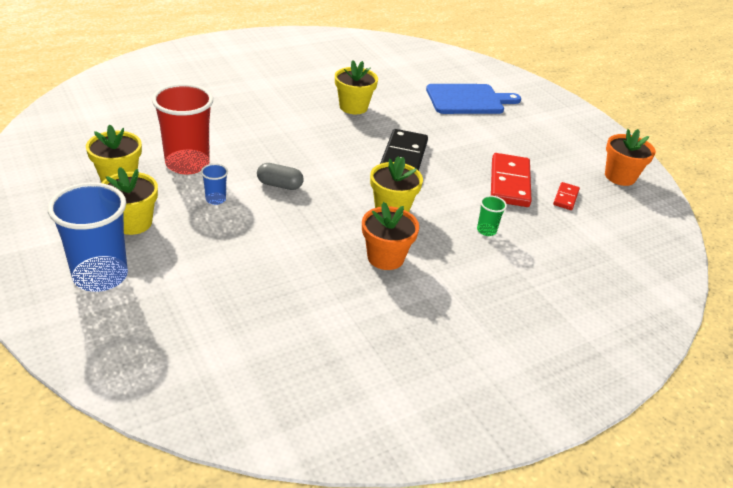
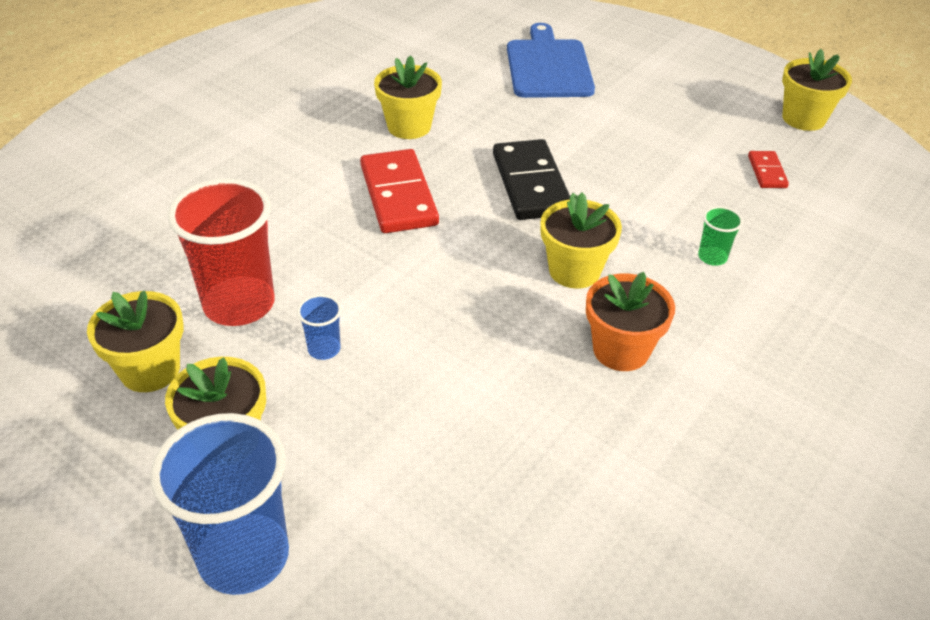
camera: 20 degrees left, 5 degrees up
grey capsule [257,163,304,190] -> none
blue cutting board [426,84,521,114] -> blue cutting board turned 60 degrees counterclockwise [507,23,595,98]
red domino [491,153,532,207] -> red domino moved to [360,149,439,233]
orange flower pot [605,129,656,186] -> yellow flower pot [782,49,852,131]

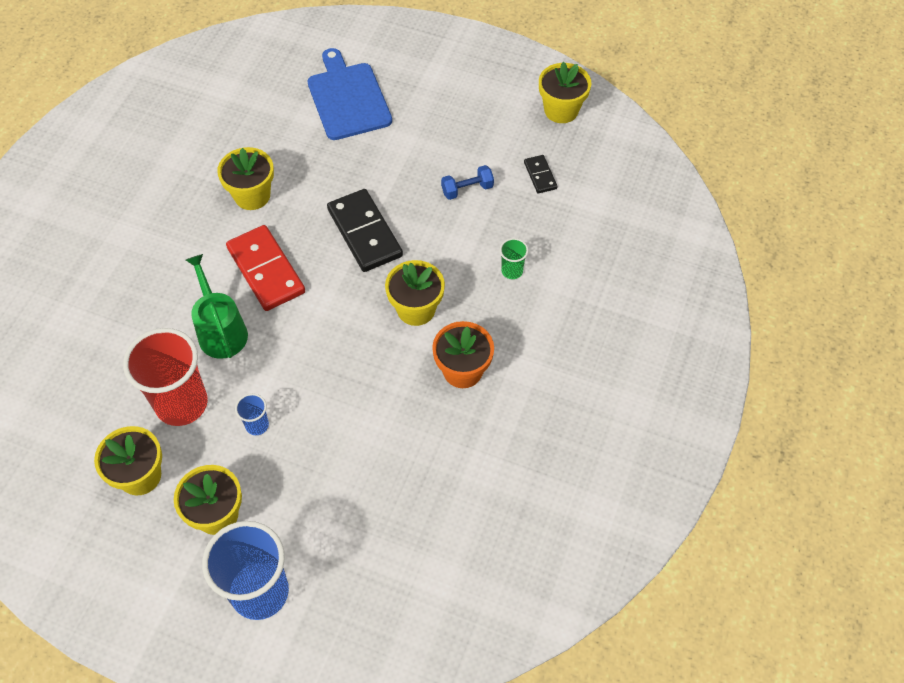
camera: 15 degrees left, 15 degrees up
red domino [748,151,789,188] -> black domino [524,155,558,194]
none -> green watering can [186,254,248,359]
none -> blue dumbbell [441,165,494,200]

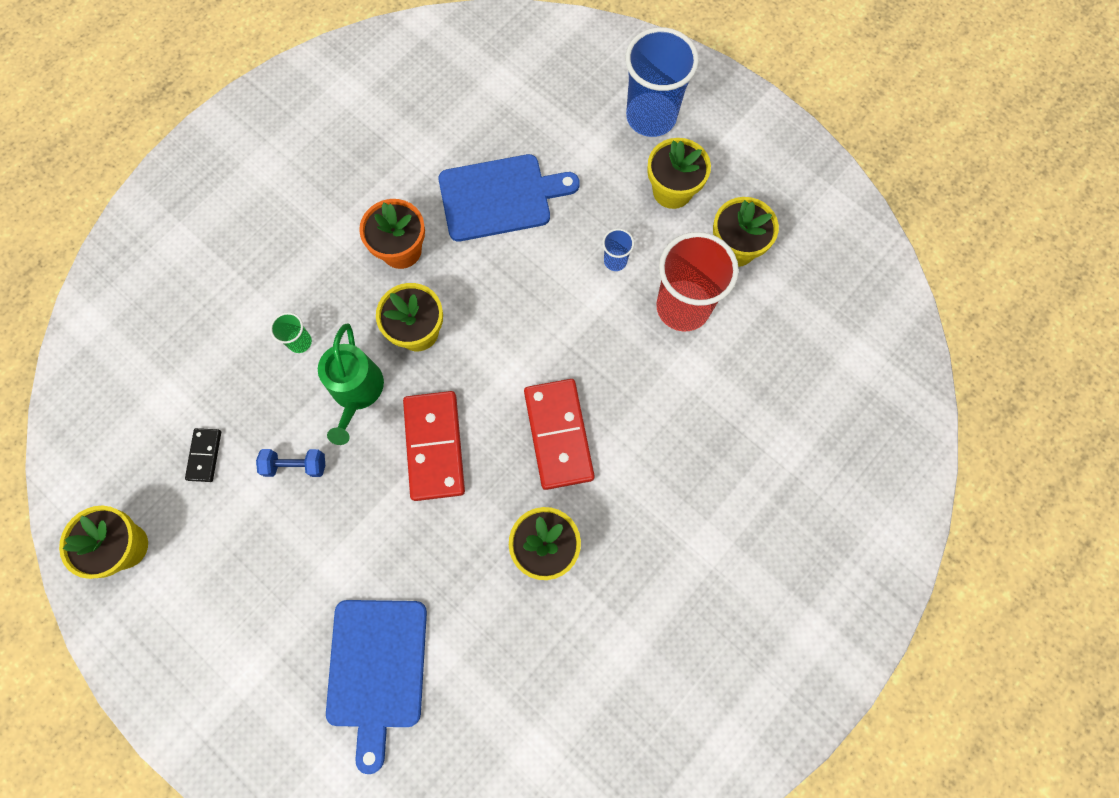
camera: 160 degrees left, 15 degrees up
green watering can [186,254,248,359] -> green watering can moved to [318,323,384,445]
black domino [327,189,403,272] -> red domino [403,391,465,501]
none -> blue cutting board [439,154,580,241]

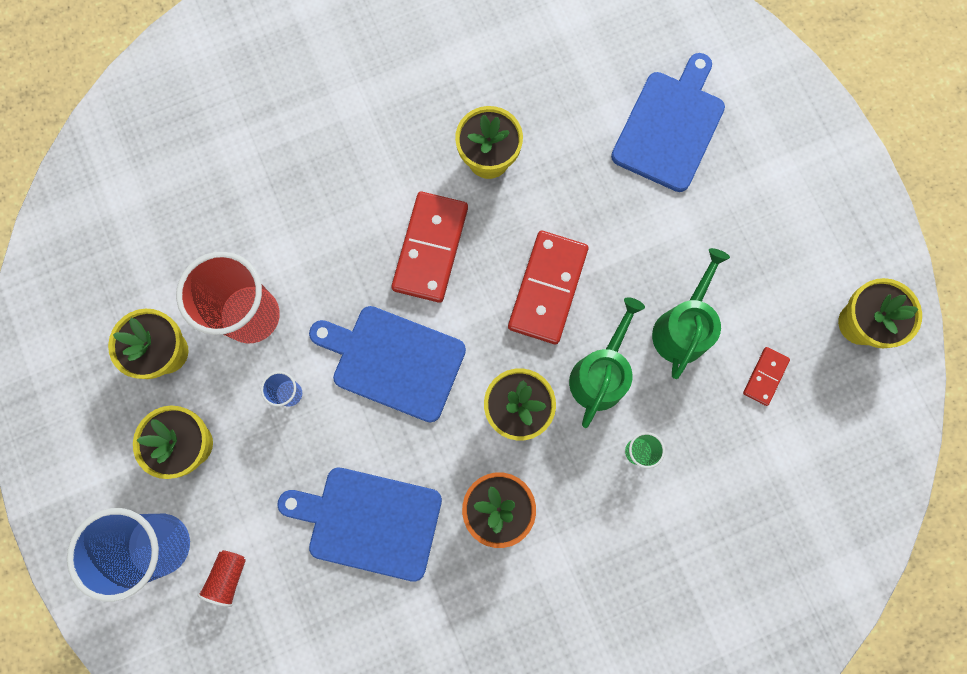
camera: 155 degrees left, 5 degrees up
black domino [185,428,221,482] -> red domino [743,347,790,406]
blue dumbbell [256,449,325,477] -> green watering can [652,248,730,379]
none -> red cup [197,550,246,607]
none -> blue cutting board [309,306,466,423]

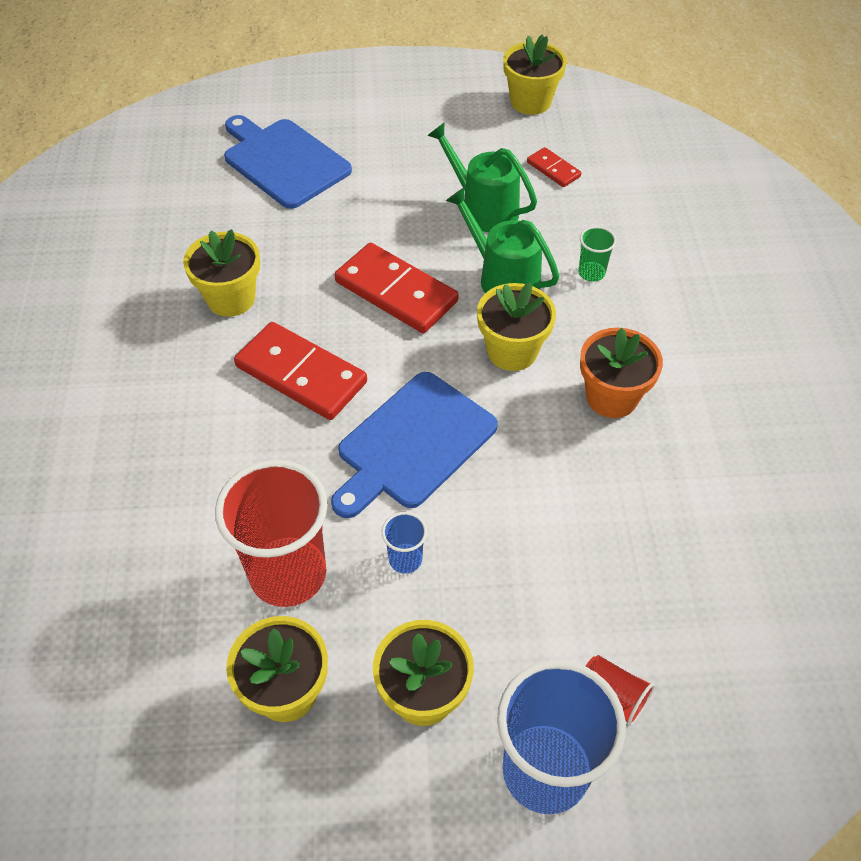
camera: 70 degrees left, 25 degrees down
blue cutting board [277,468,442,582] -> none

